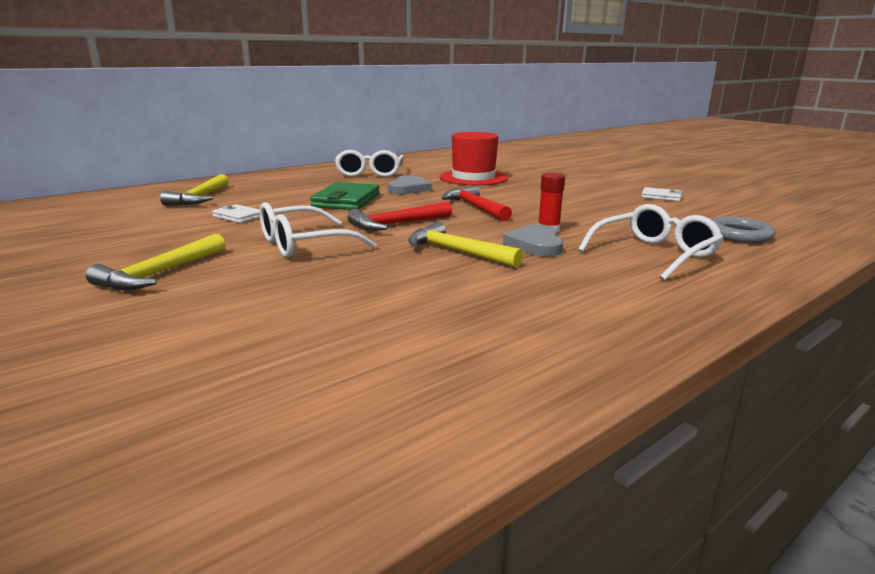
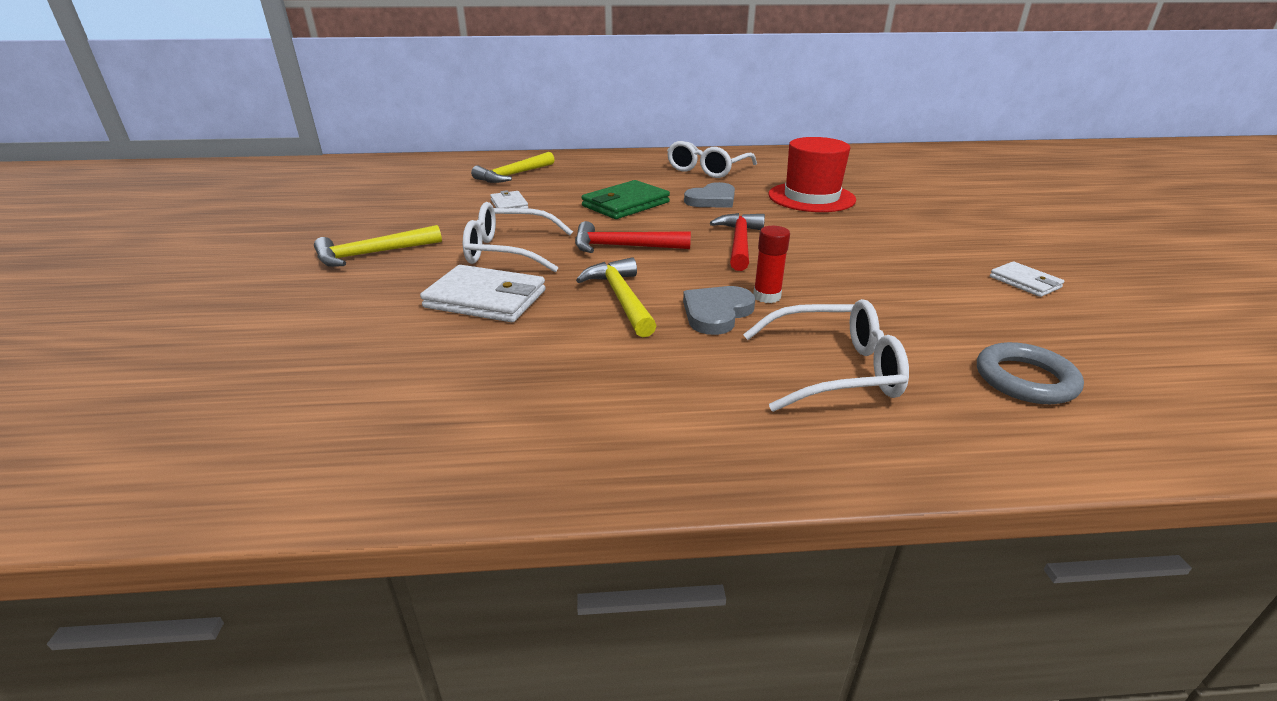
camera: 35 degrees right, 10 degrees up
none -> white wallet [420,265,546,322]

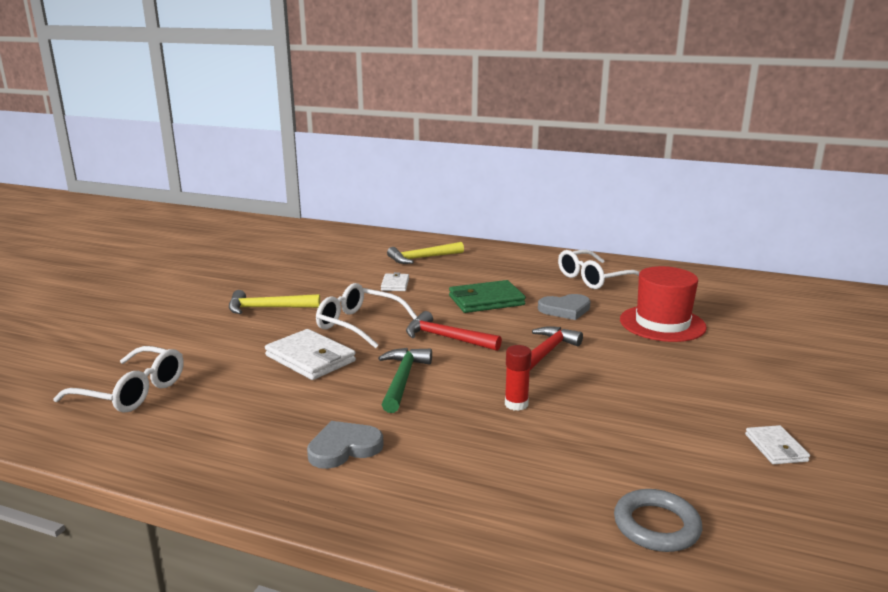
camera: 25 degrees right, 10 degrees down
yellow hammer [576,257,656,337] -> green hammer [378,348,432,413]
grey heart [683,286,755,335] -> grey heart moved to [307,421,384,469]
white glasses [743,299,909,412] -> white glasses moved to [53,346,184,413]

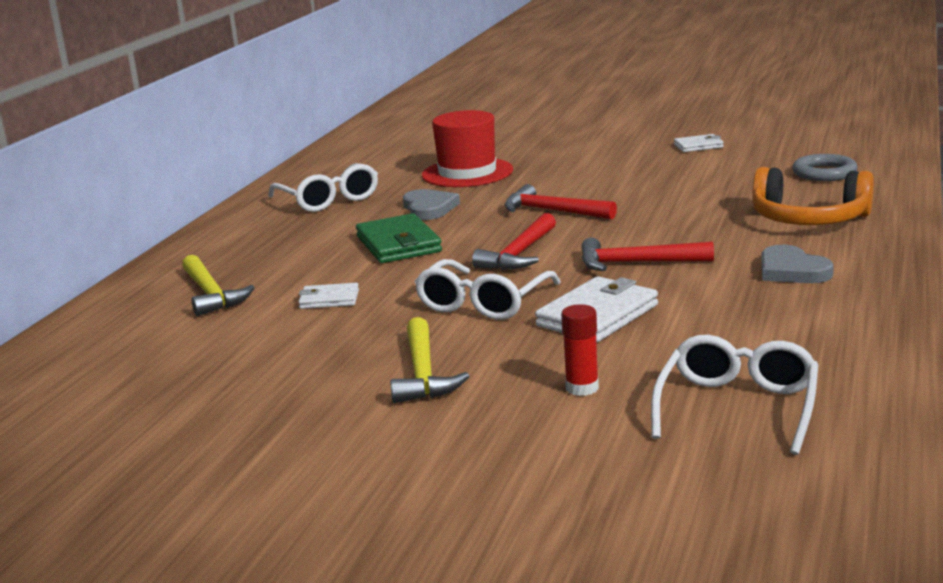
camera: 90 degrees left, 0 degrees up
green hammer [378,348,432,413] -> red hammer [581,238,714,271]
red glue stick [505,345,532,411] -> red glue stick moved to [561,304,599,396]
none -> orange headphones [752,167,874,225]

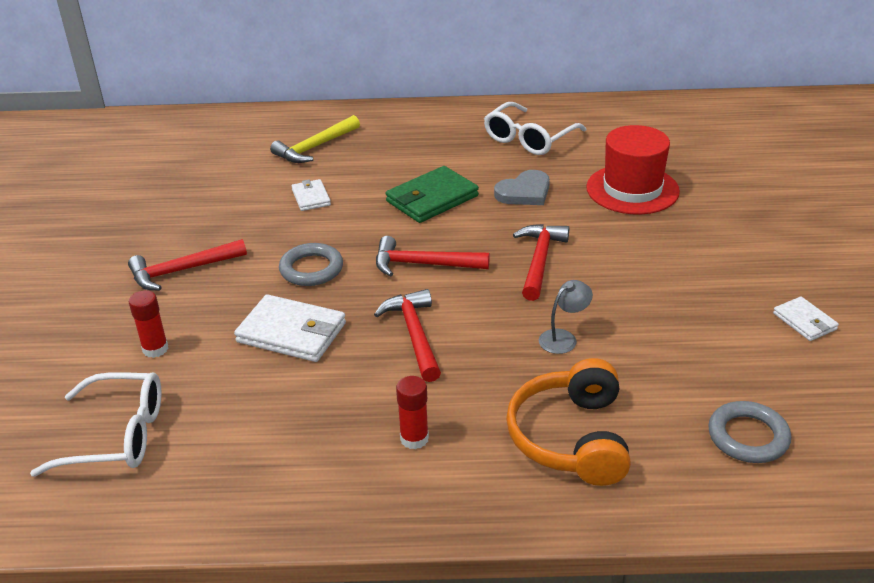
camera: 70 degrees right, 15 degrees up
yellow hammer [390,317,469,403] -> red hammer [128,239,247,291]
white glasses [415,259,561,320] -> grey ring [279,243,343,286]
grey heart [761,245,834,283] -> red glue stick [396,376,429,450]
none -> grey lamp [539,280,593,354]

